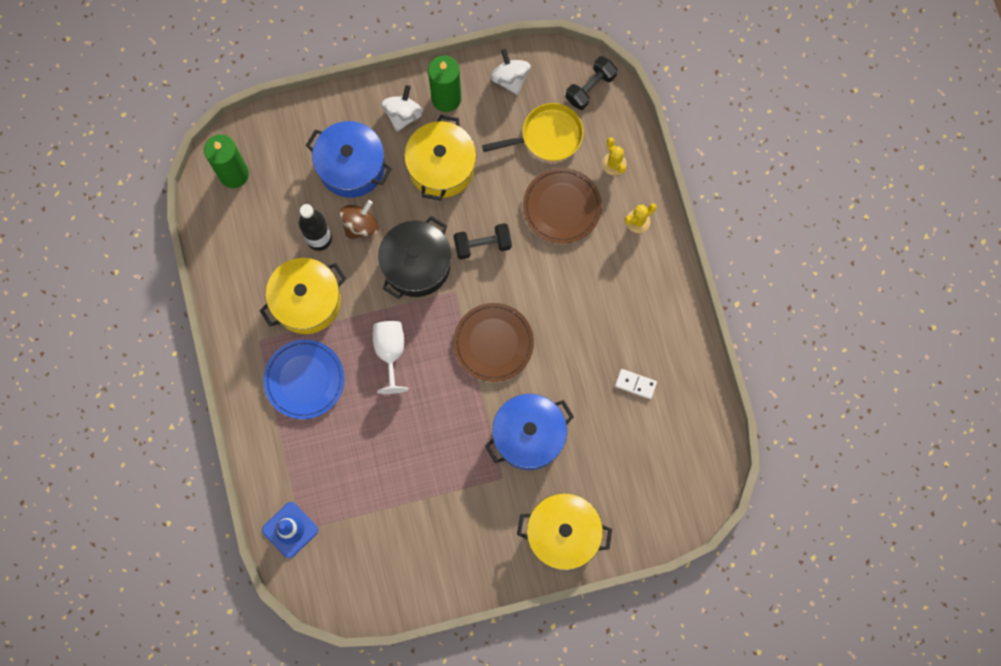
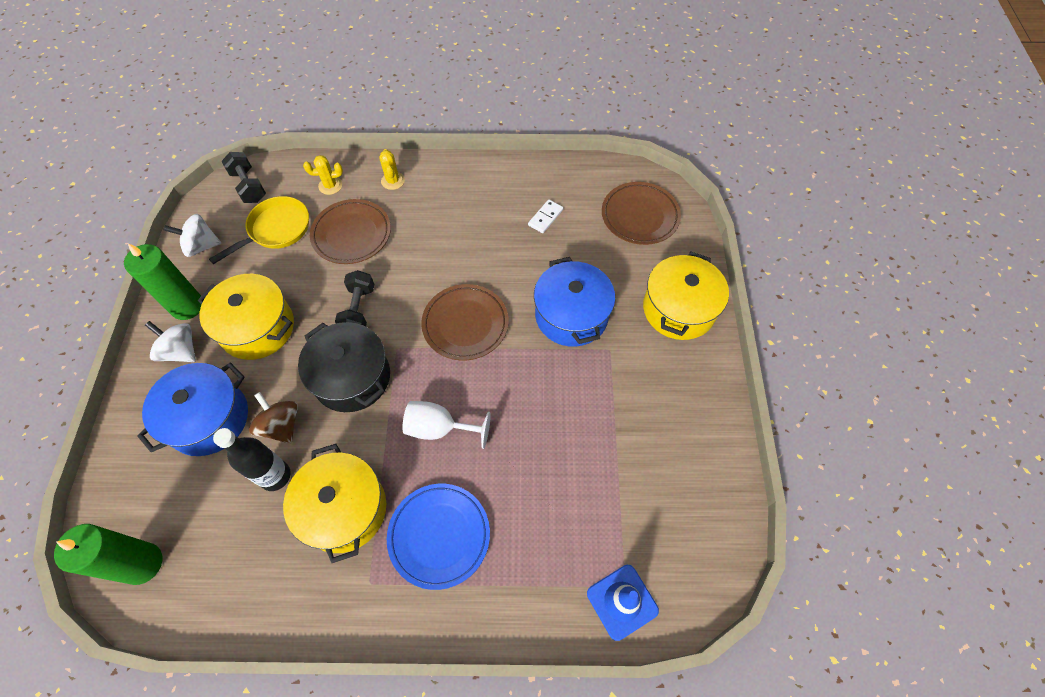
camera: 75 degrees left, 15 degrees down
yellow pan [482,103,584,161] -> yellow pan turned 45 degrees clockwise [209,196,309,264]
none -> brown plate [602,182,681,245]

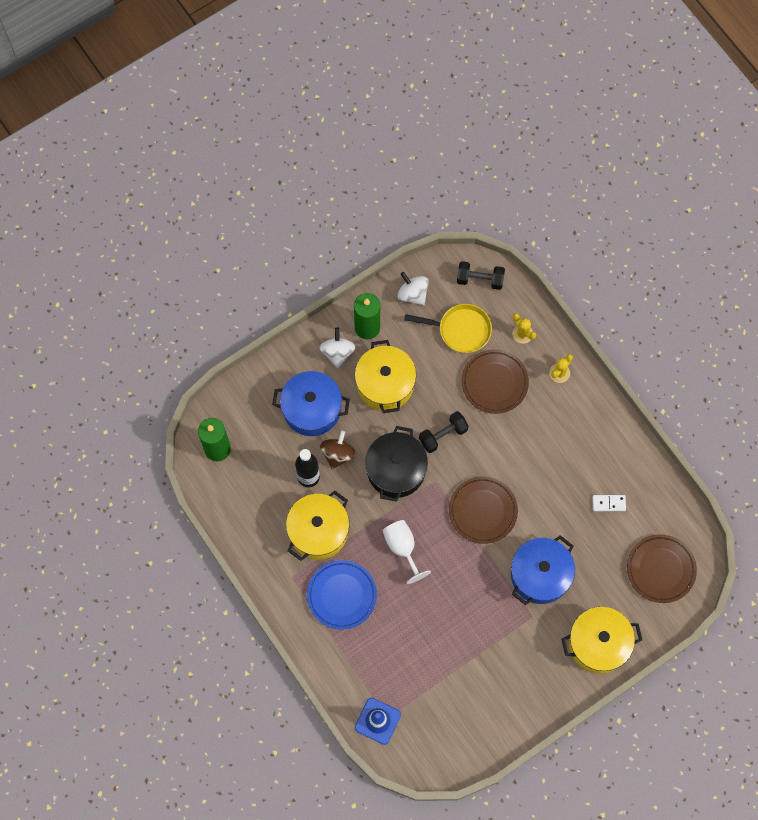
camera: 55 degrees right, 10 degrees up
black dumbbell [222,152,266,203] -> black dumbbell turned 75 degrees clockwise [457,261,505,290]

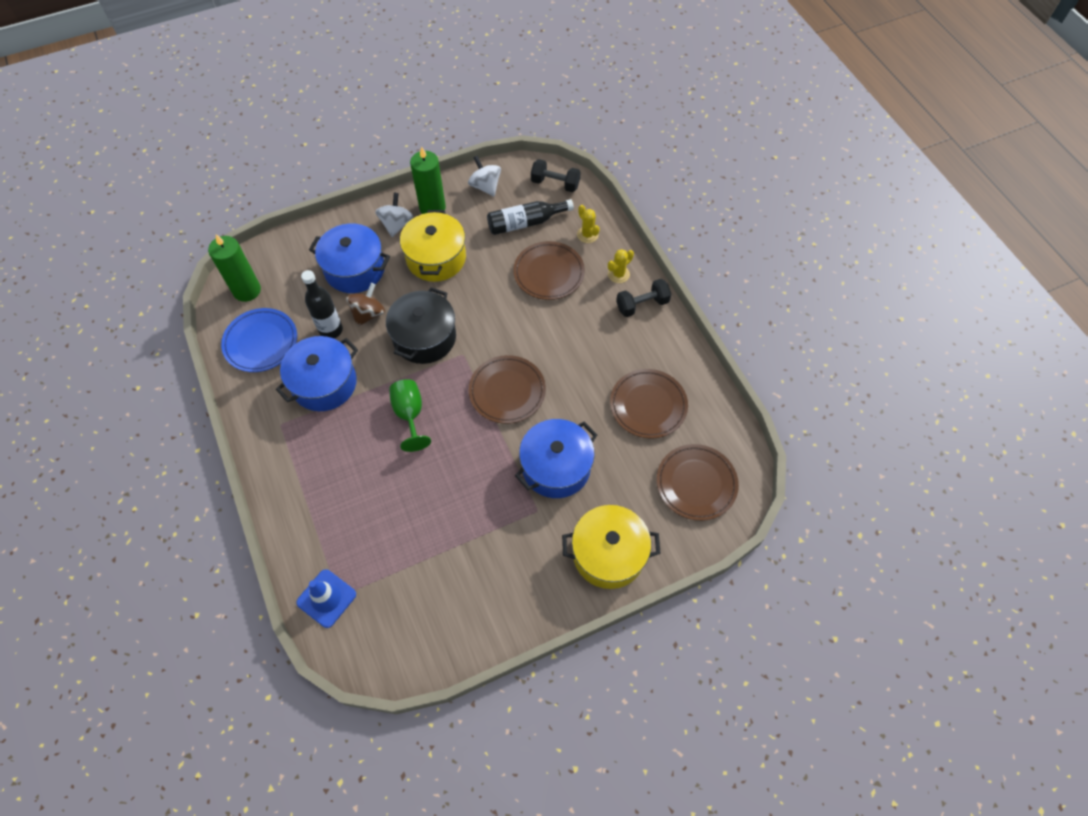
camera: 10 degrees right, 10 degrees down
yellow pot [286,490,349,561] -> blue pot [276,336,358,411]
blue plate [307,560,377,630] -> blue plate moved to [221,308,297,372]
white goblet [382,520,431,584] -> green goblet [389,379,431,452]
yellow pan [404,304,492,353] -> black bottle [487,199,574,235]
black dumbbell [419,411,469,453] -> black dumbbell moved to [616,279,671,317]
white domino [592,495,626,511] -> brown plate [610,369,688,439]

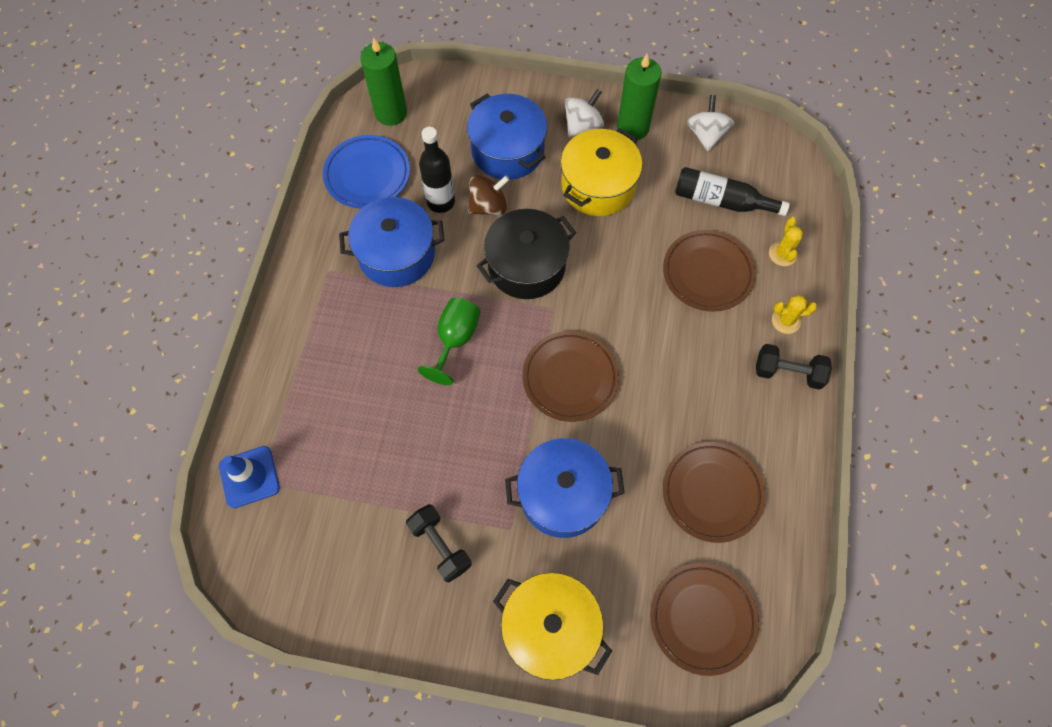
camera: 35 degrees right, 5 degrees up
black dumbbell [531,159,581,192] -> black dumbbell moved to [406,504,472,582]

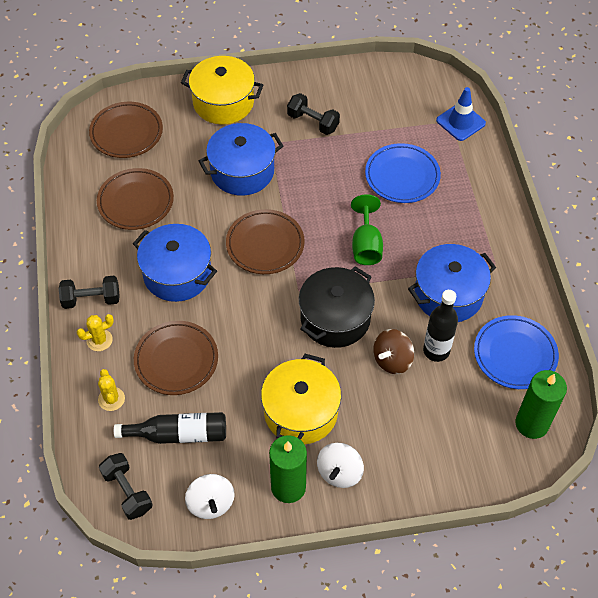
camera: 160 degrees right, 10 degrees down
blue pot [467,94,547,180] -> blue pot moved to [133,224,217,302]
none -> black dumbbell [99,453,153,520]
none -> blue plate [365,143,441,203]

